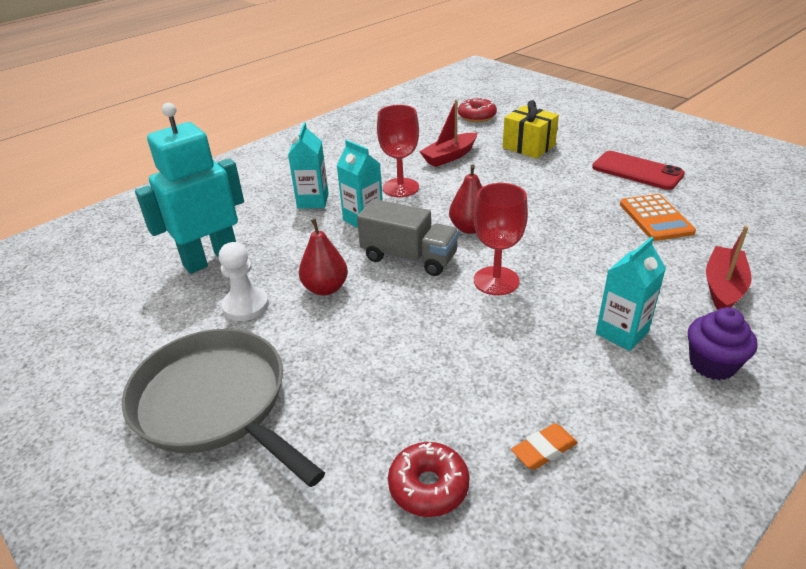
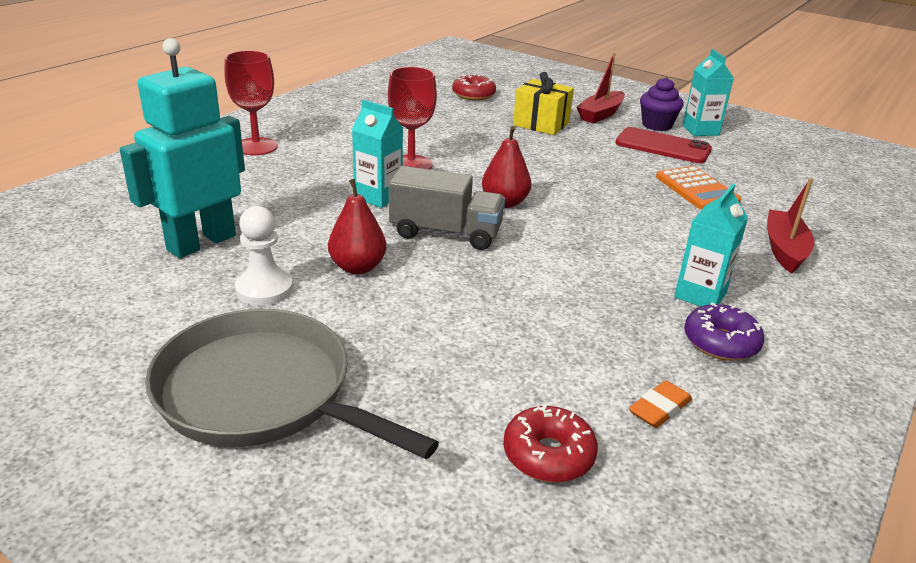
camera: 15 degrees left, 5 degrees down
turquoise carton [288,122,329,209] -> turquoise carton moved to [683,49,734,136]
red boat [419,100,477,167] -> red boat moved to [577,53,625,123]
red goblet [474,183,528,295] -> red goblet moved to [224,50,278,155]
purple cupcake [688,307,757,380] -> purple cupcake moved to [640,77,684,131]
none -> purple donut [684,302,764,361]

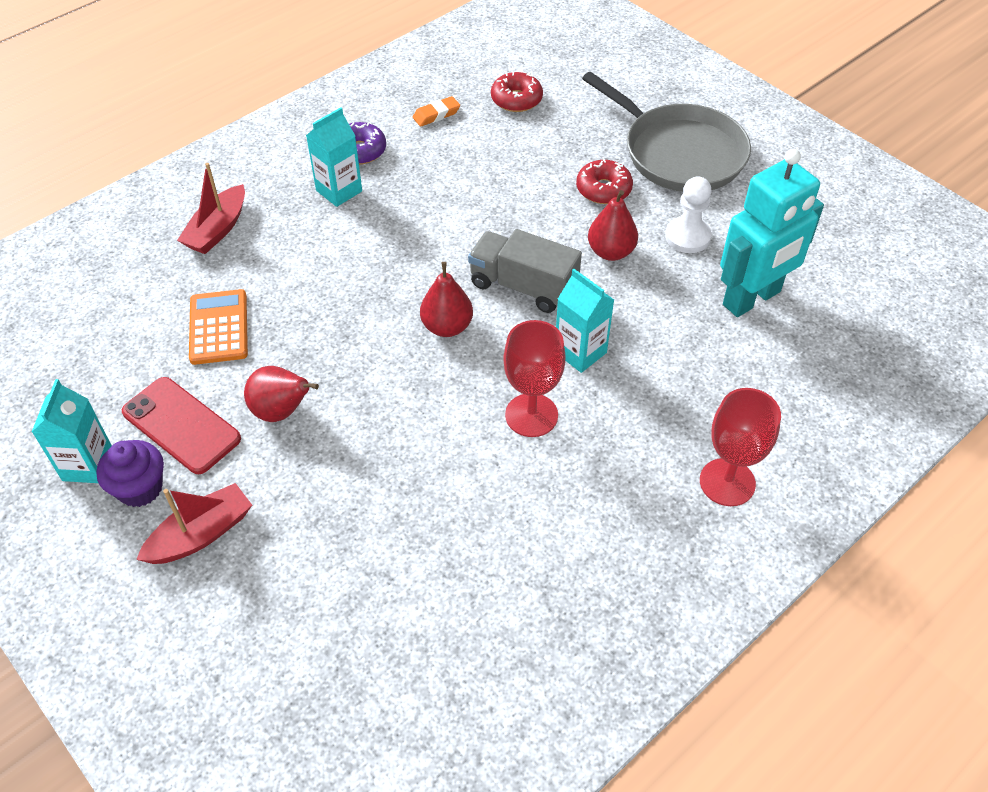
camera: 165 degrees left, 20 degrees up
red donut [452,74,496,101] -> red donut moved to [576,159,633,204]
yellow gift [513,72,574,135] -> none
none -> red pear [244,366,319,422]

